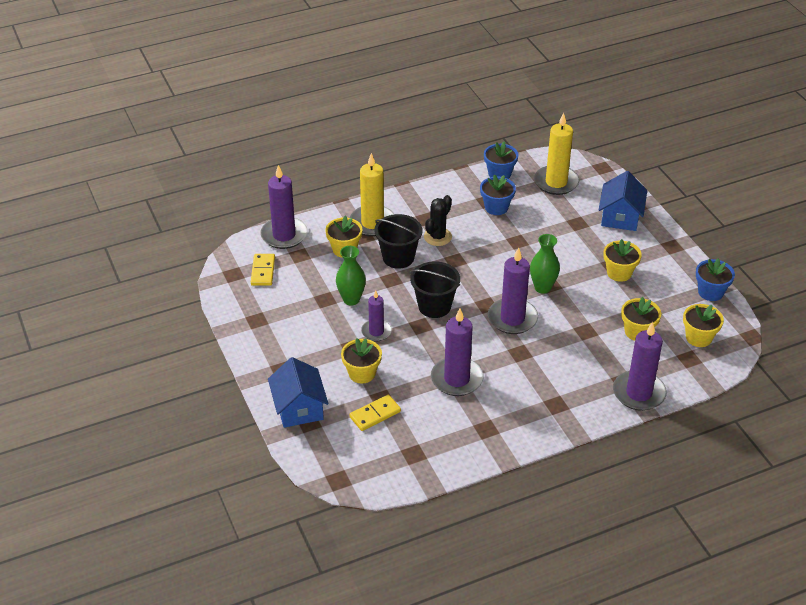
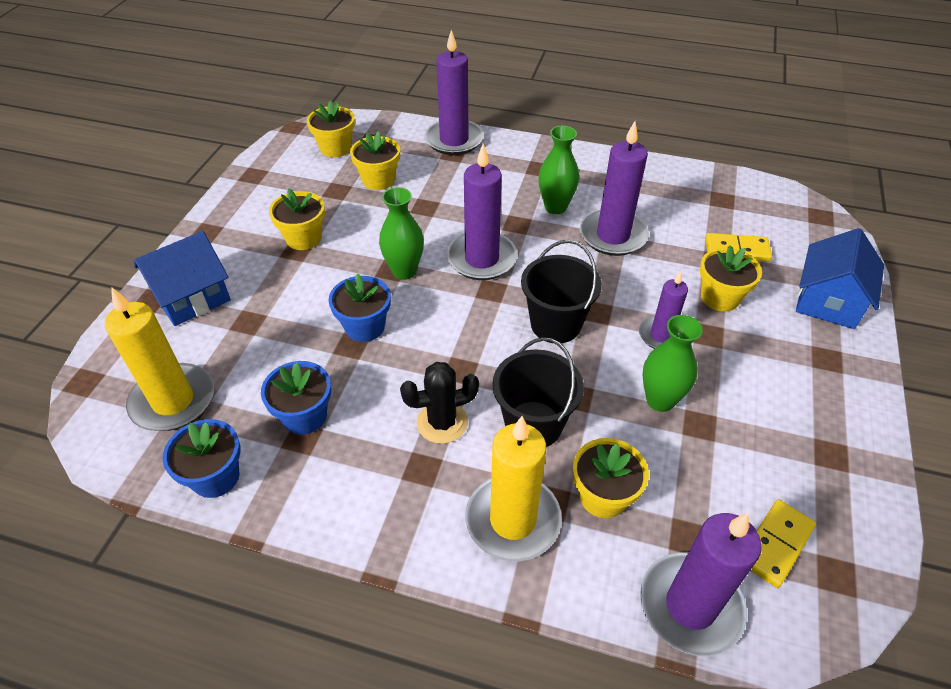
camera: 140 degrees left, 5 degrees up
blue flower pot [696,258,735,301] -> blue flower pot moved to [329,274,391,342]
none -> green vase [538,126,579,214]

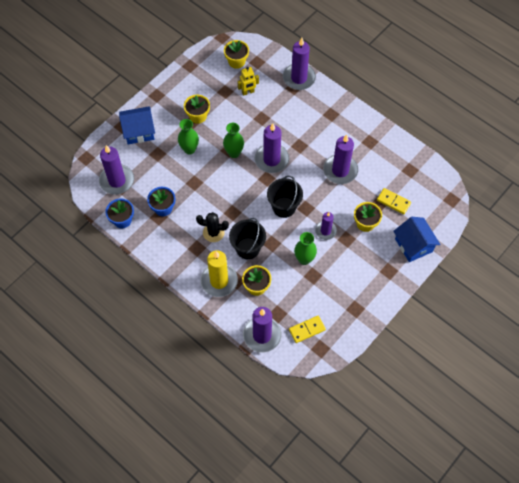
camera: 25 degrees right, 15 degrees up
yellow candle [105,287,214,431] -> purple candle [99,145,134,195]
blue flower pot [329,274,391,342] -> none
yellow flower pot [350,131,400,190] -> yellow robot [237,67,259,96]
green vase [538,126,579,214] -> green vase moved to [178,119,199,155]
blue house [796,228,884,329] -> blue house turned 75 degrees counterclockwise [393,217,441,262]

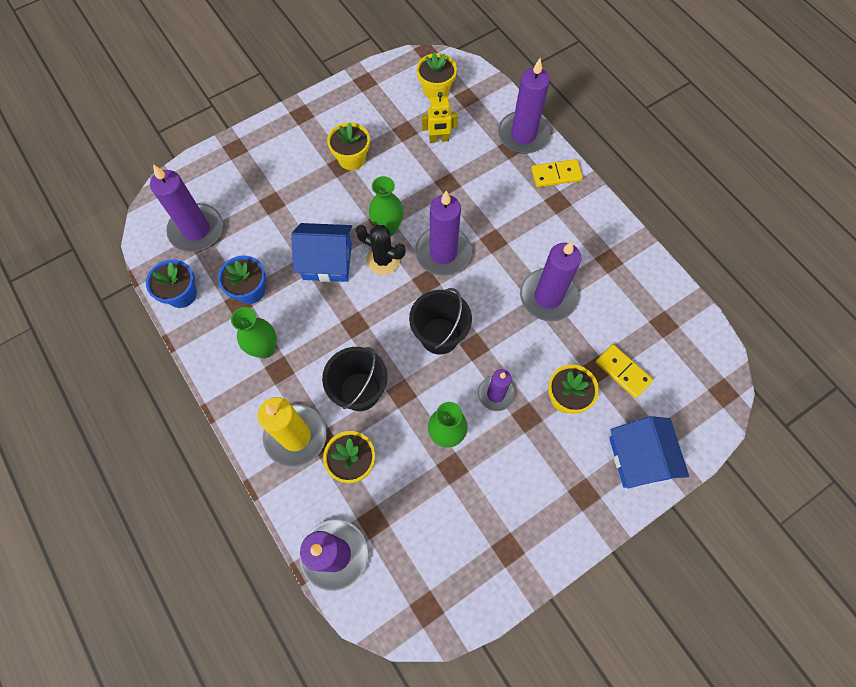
camera: 15 degrees right, 5 degrees up
blue house [119,106,155,144] -> blue house moved to [291,223,352,282]
green vase [178,119,199,155] -> green vase moved to [231,307,277,358]
black cactus [196,212,229,242] -> black cactus moved to [355,225,405,275]
yellow domino [289,315,326,343] -> yellow domino moved to [531,159,583,187]

